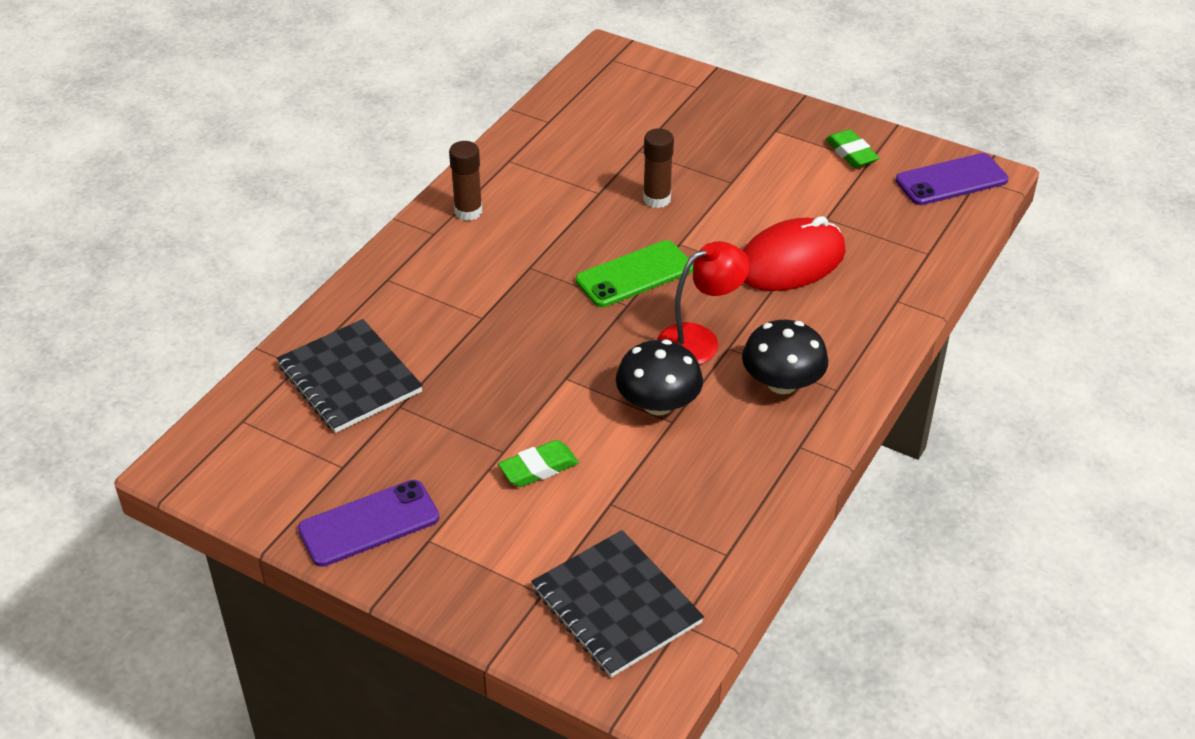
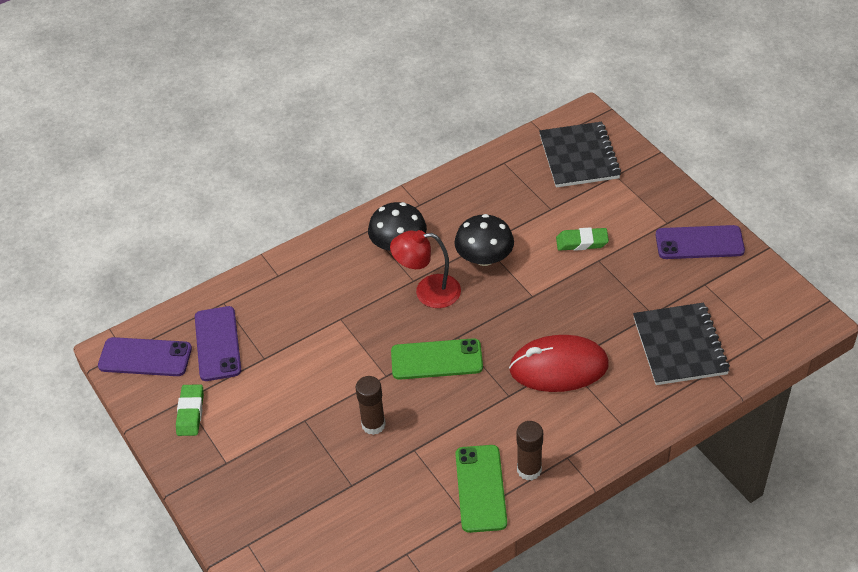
camera: 150 degrees left, 5 degrees up
red mouse [743,216,846,291] -> red mouse moved to [509,335,609,392]
none -> purple phone [195,306,241,381]
none -> green phone [456,445,507,533]

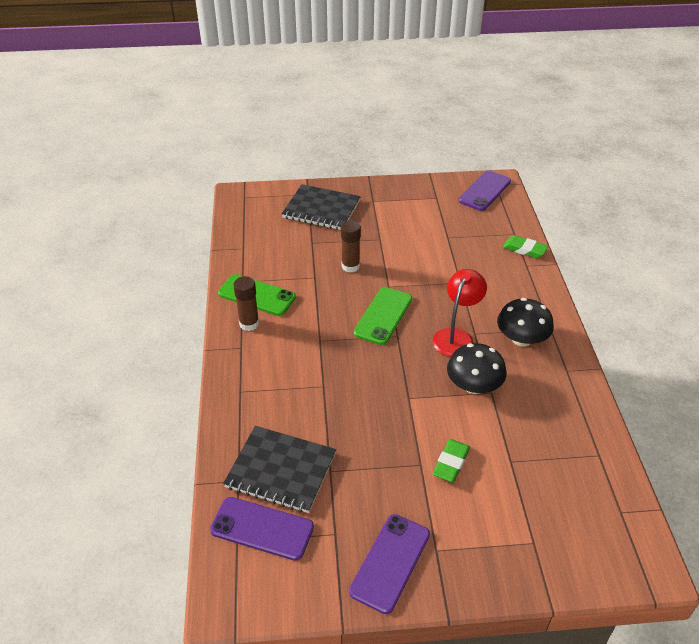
camera: 115 degrees right, 5 degrees down
green eraser [176,384,204,436] -> green eraser moved to [503,235,548,258]
purple phone [195,306,241,381] -> purple phone moved to [210,497,314,561]
red mouse [509,335,609,392] -> none
black notebook [539,122,621,188] -> black notebook moved to [282,184,361,230]

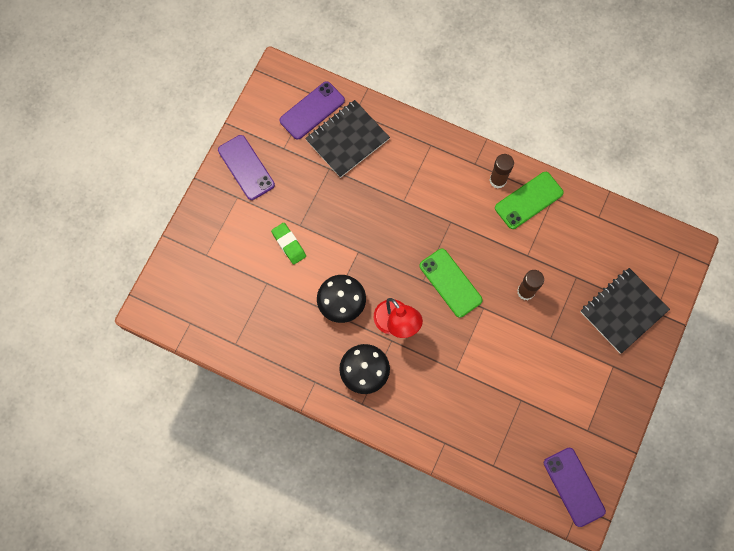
camera: 120 degrees right, 30 degrees up
green eraser [503,235,548,258] -> none

